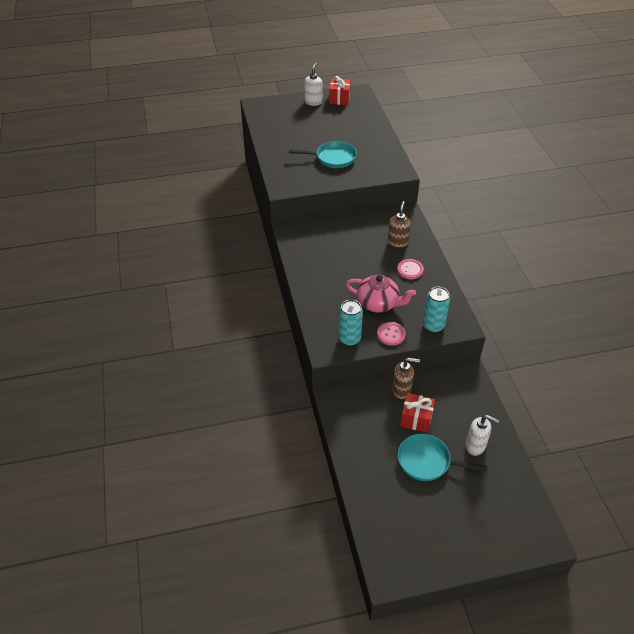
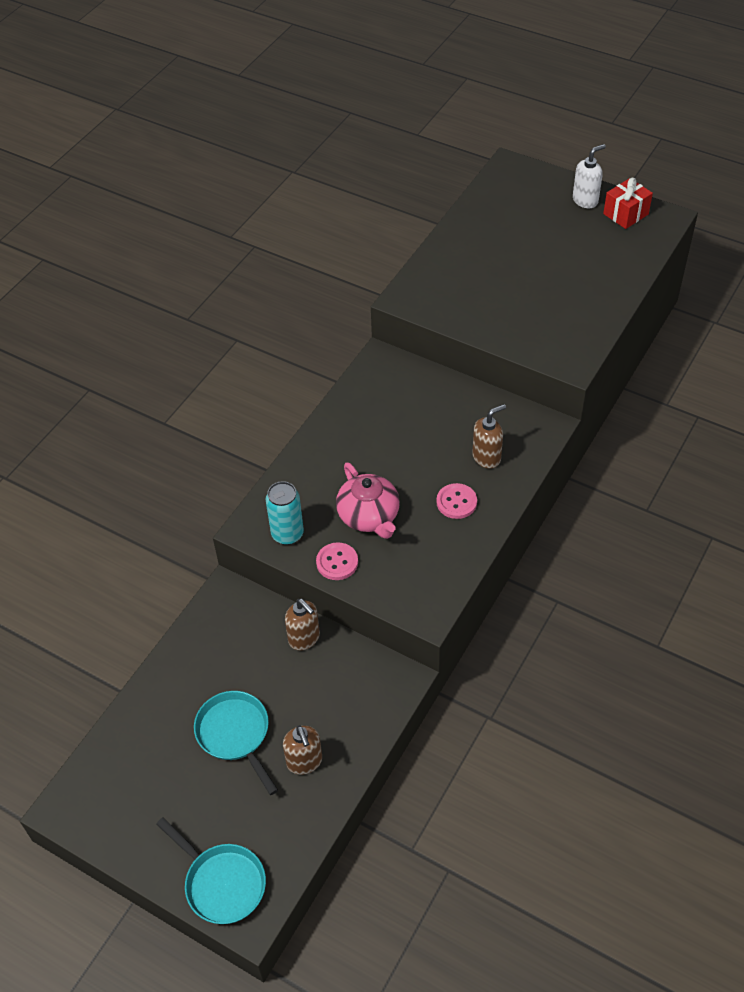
camera: 45 degrees right, 5 degrees up
turquoise pan [289,141,357,168] -> turquoise pan moved to [156,817,266,924]
red gift [400,393,435,433] -> none
turquoise can [423,287,450,333] -> none
white soap dispenser [466,415,499,456] -> brown soap dispenser [283,725,322,775]

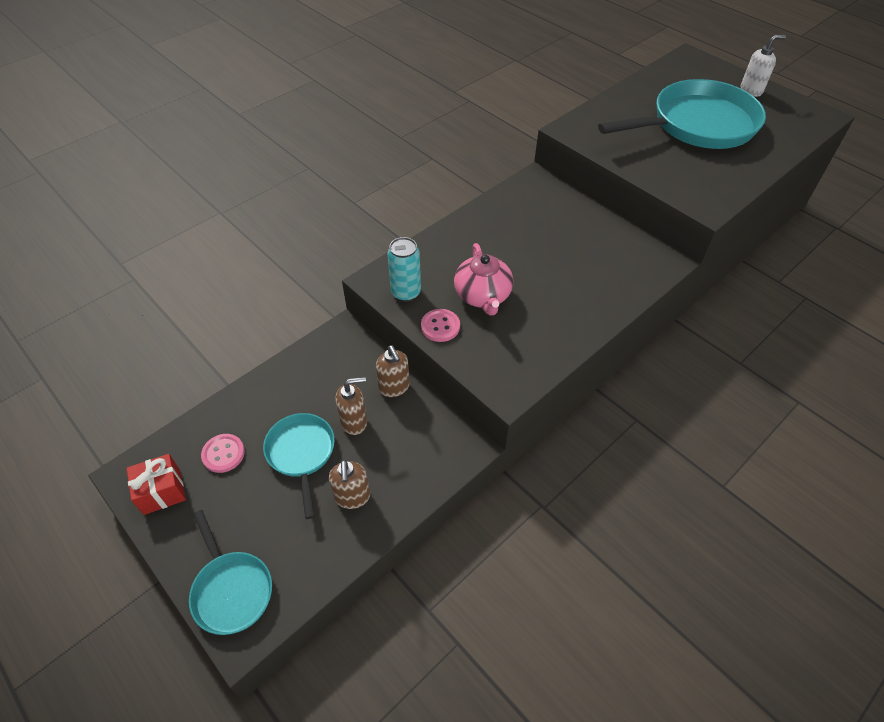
camera: 15 degrees right, 0 degrees up
pink button [436,483,477,519] -> pink button moved to [201,434,245,473]
brown soap dispenser [472,404,506,469] -> brown soap dispenser moved to [335,377,367,435]
red gift [603,178,653,229] -> red gift moved to [126,454,186,515]
none -> turquoise pan [598,79,766,149]

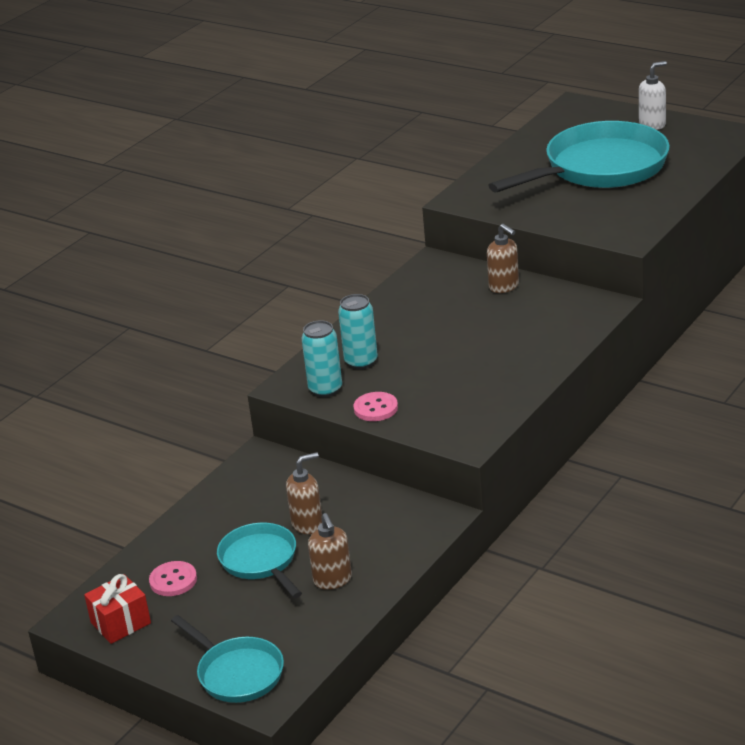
camera: 10 degrees left, 20 degrees down
brown soap dispenser [376,345,410,397] -> brown soap dispenser moved to [487,224,519,293]
pink teapot [454,243,513,316] -> none
none -> turquoise can [338,294,378,370]

